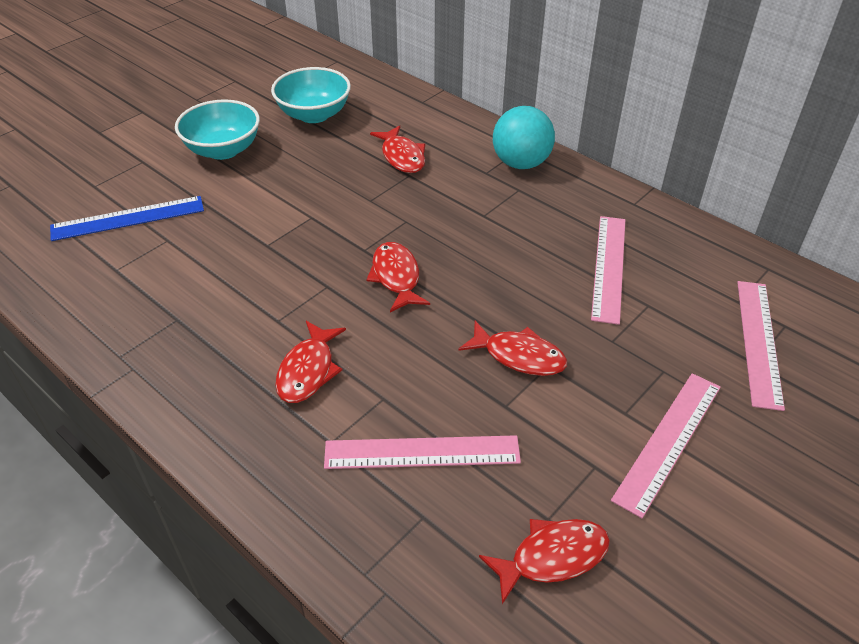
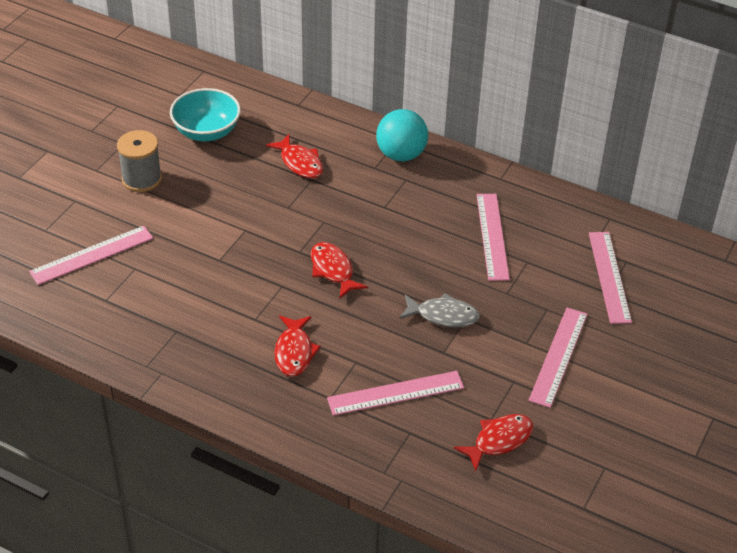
camera: 15 degrees left, 0 degrees up
blue ruler [50,196,204,241] -> pink ruler [29,226,153,285]
turquoise bowl [175,100,260,160] -> grey spool [117,130,162,192]
red fish [458,321,567,376] -> grey fish [399,293,480,327]

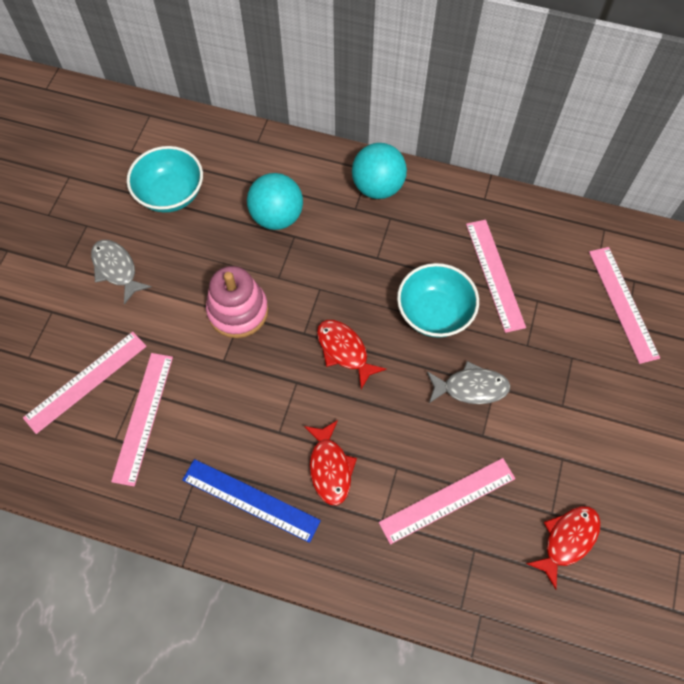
camera: 10 degrees left, 20 degrees up
grey spool [117,130,162,192] -> grey fish [91,240,151,305]
red fish [266,134,323,178] -> turquoise ball [247,173,303,230]
pink ruler [528,308,587,408] -> pink ruler moved to [111,353,173,486]
none -> blue ruler [182,459,321,543]
none -> pink stacking toy [206,266,268,338]
none -> turquoise bowl [397,263,479,338]

